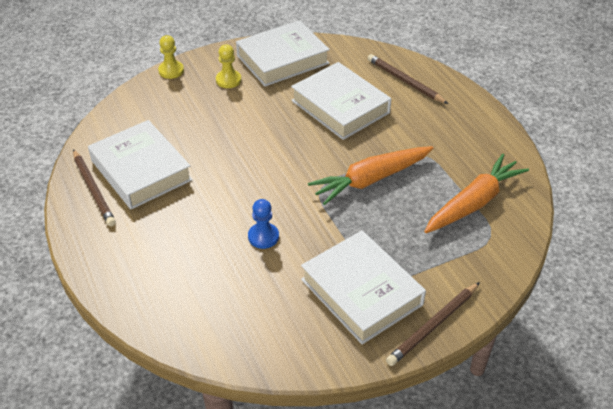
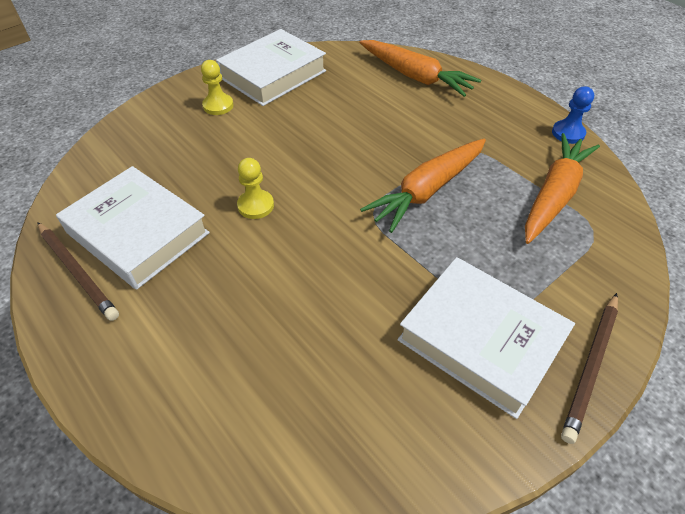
camera: 15 degrees left, 5 degrees up
yellow pawn [158,35,184,79] -> yellow pawn moved to [237,158,274,219]
blue pawn [248,199,279,249] -> blue pawn moved to [552,87,594,144]
white book [291,62,391,140] -> none
brown pencil [368,54,448,104] -> orange carrot [359,40,481,97]

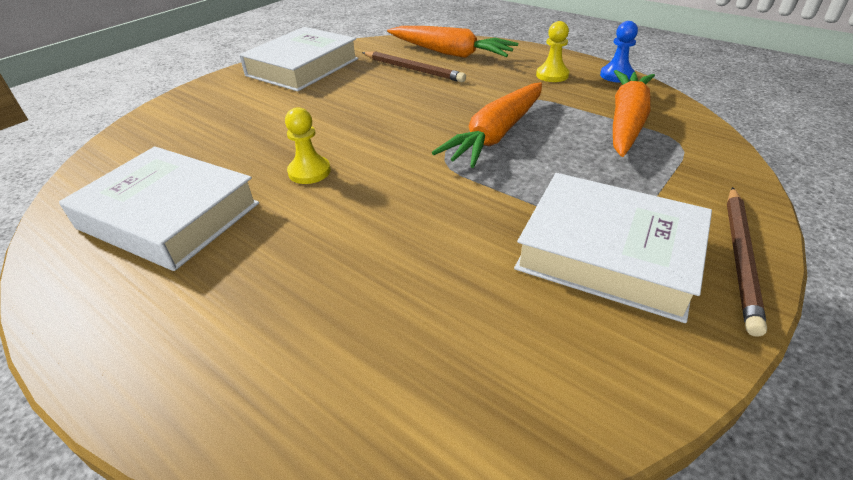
camera: 10 degrees left, 10 degrees down
brown pencil [37,222,119,321] -> brown pencil moved to [362,51,466,82]
yellow pawn [201,60,234,115] -> yellow pawn moved to [536,21,570,82]

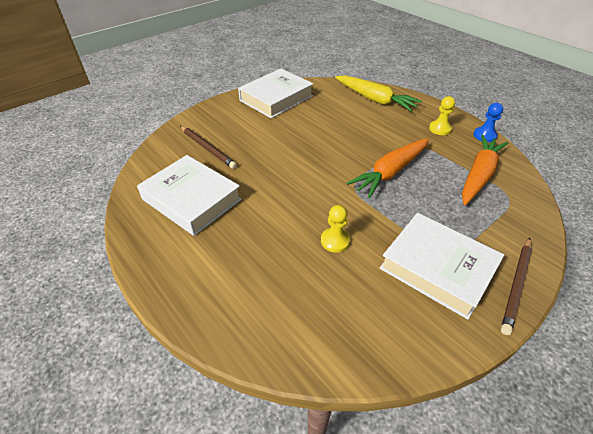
camera: 10 degrees right, 5 degrees up
yellow pawn [285,107,331,184] -> yellow pawn moved to [321,205,350,253]
brown pencil [362,51,466,82] -> brown pencil moved to [180,126,237,169]
orange carrot [387,26,518,58] -> yellow carrot [335,76,422,112]

